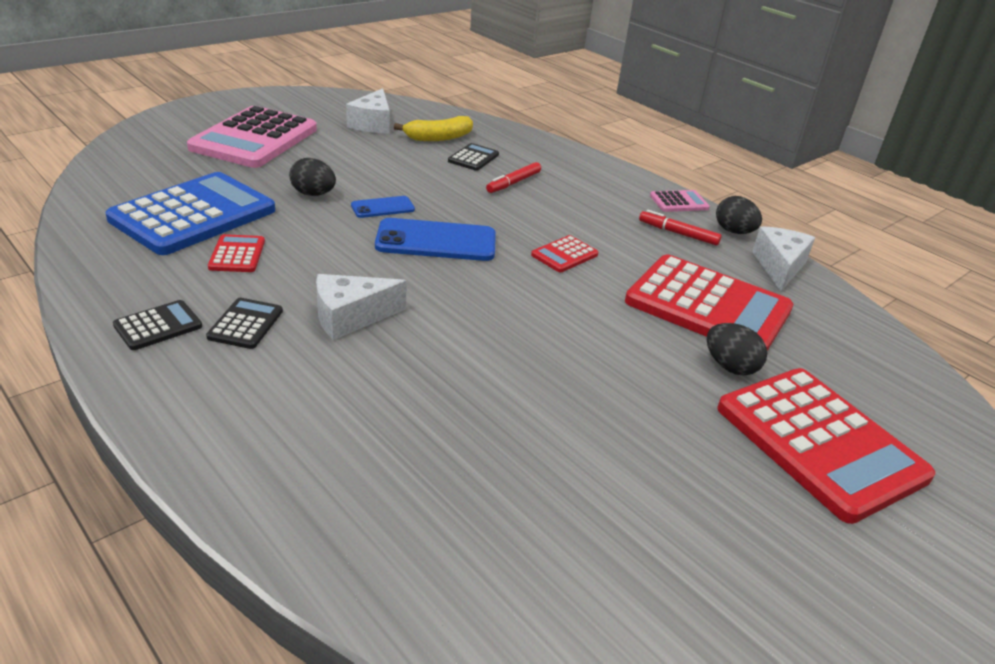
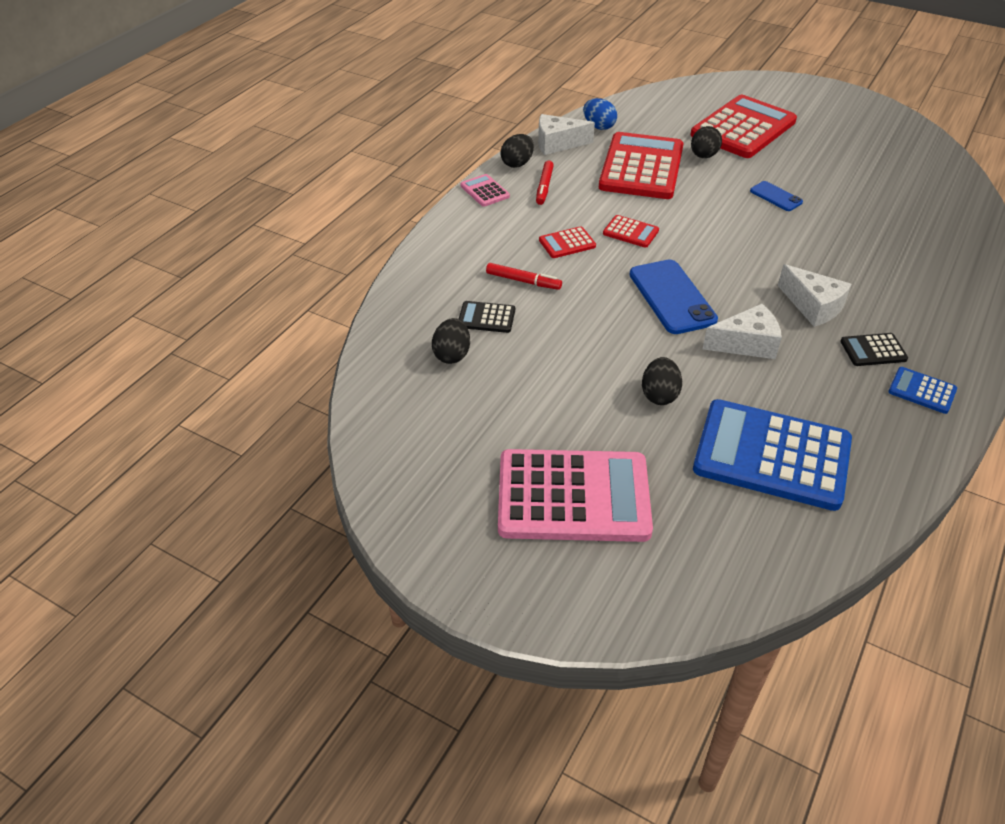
camera: 105 degrees left, 10 degrees up
black calculator [113,300,202,350] -> blue calculator [888,367,957,414]
red calculator [208,234,265,272] -> red calculator moved to [539,226,596,258]
white cheese [346,88,390,133] -> white cheese moved to [703,304,782,359]
blue phone [351,196,415,218] -> blue phone moved to [750,181,803,211]
yellow banana [394,116,473,141] -> black egg [432,318,470,364]
none -> blue egg [583,98,617,130]

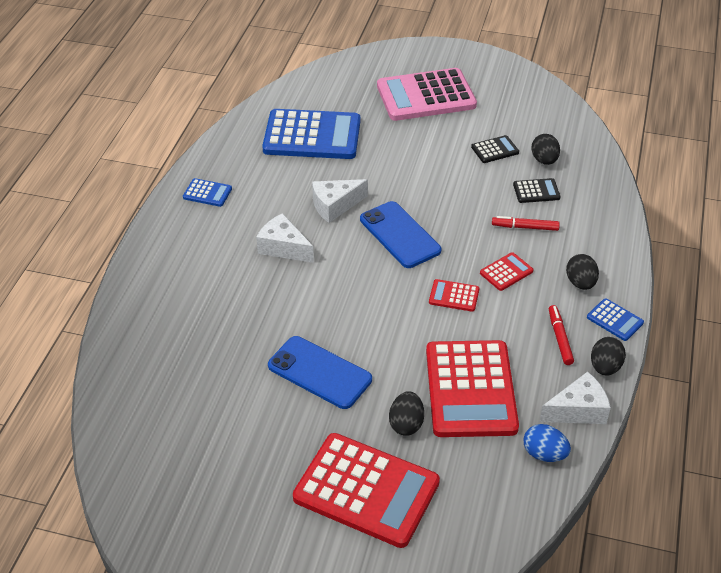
camera: 165 degrees right, 0 degrees up
pink calculator [460,174,510,207] -> blue calculator [587,298,644,341]
black egg [642,357,682,405] -> black egg moved to [566,254,599,290]
red calculator [690,95,797,158] -> red calculator turned 90 degrees counterclockwise [293,433,440,548]
blue phone [750,181,803,211] -> blue phone [268,336,372,409], size x1.86
black calculator [840,333,908,366] -> black calculator moved to [471,135,519,163]

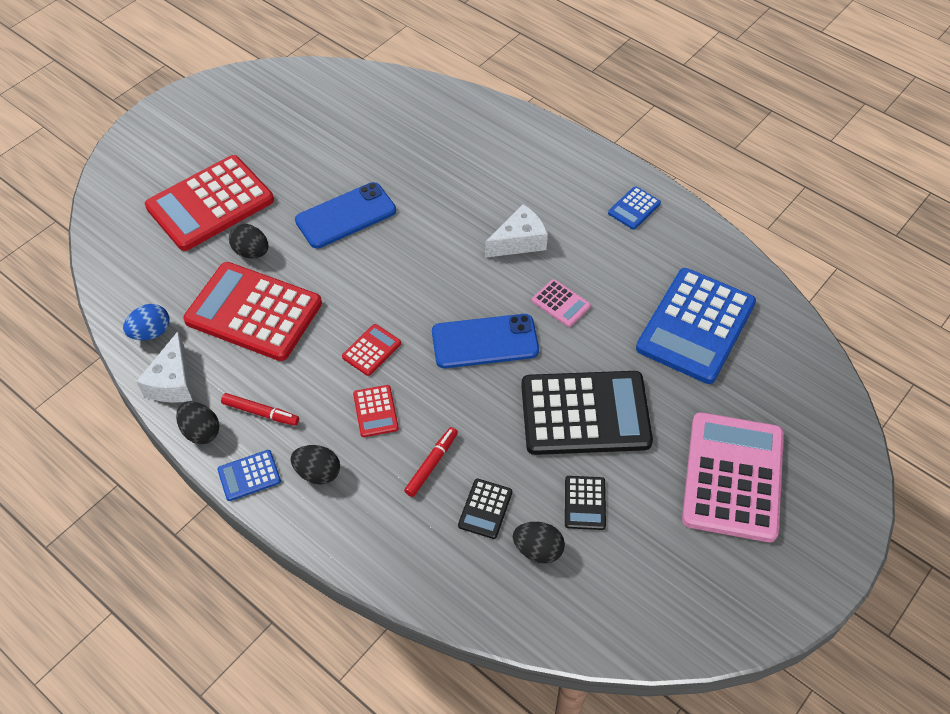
camera: 115 degrees right, 10 degrees up
white cheese [312,179,368,223] -> pink calculator [532,279,591,327]
none -> black calculator [521,371,653,455]

